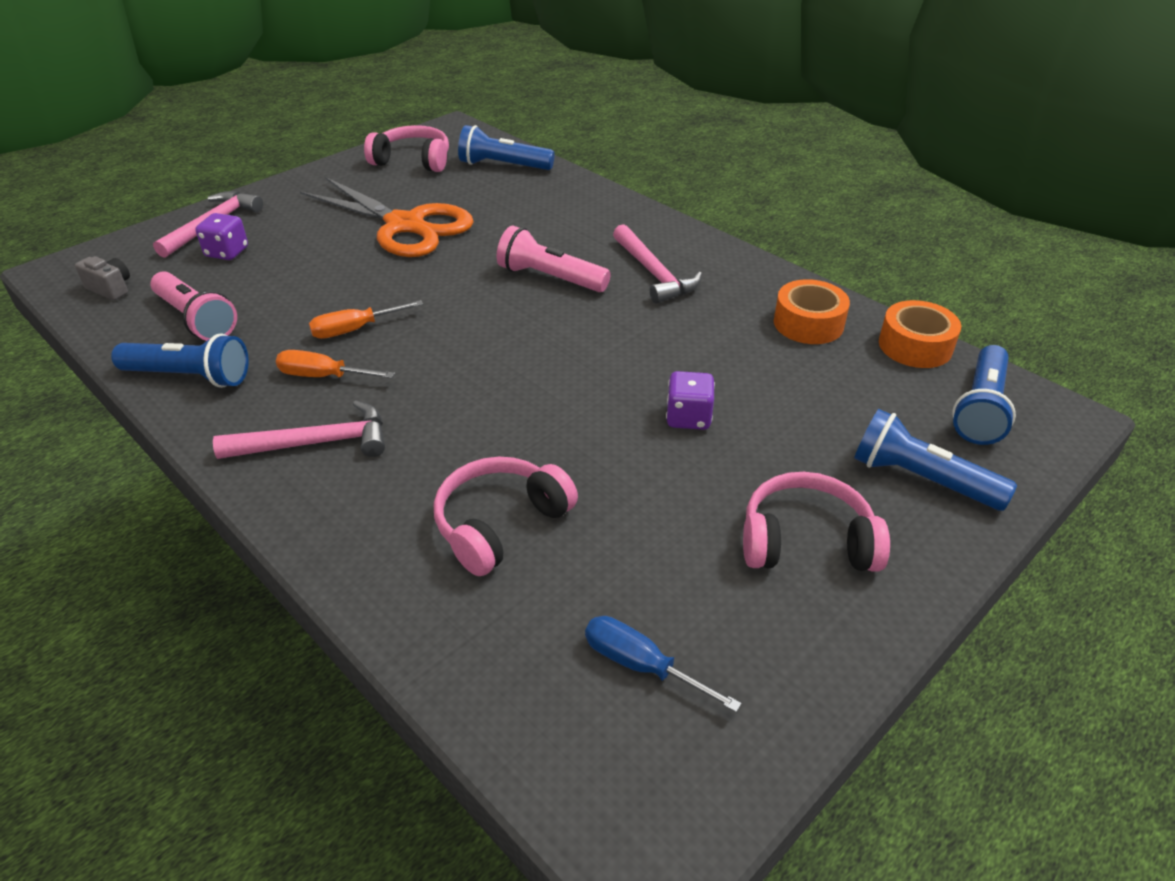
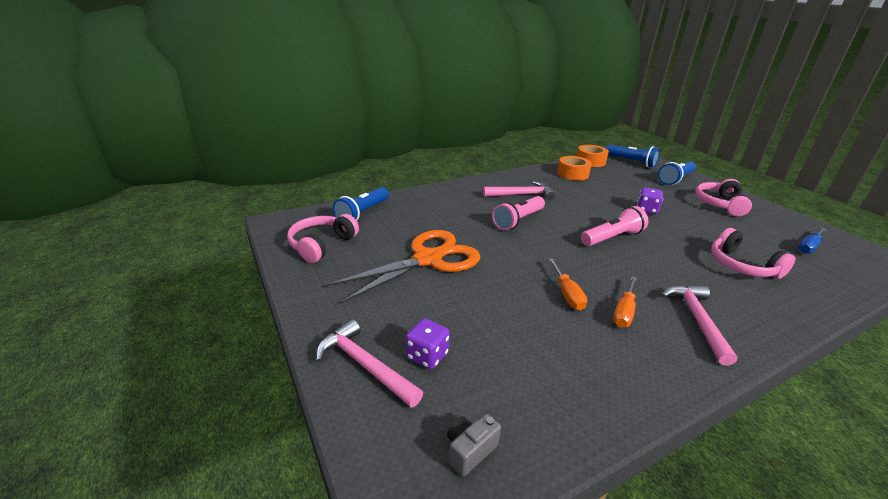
camera: 75 degrees left, 10 degrees down
blue flashlight [111,333,249,388] -> none
pink flashlight [150,271,237,341] -> pink flashlight moved to [581,206,648,246]

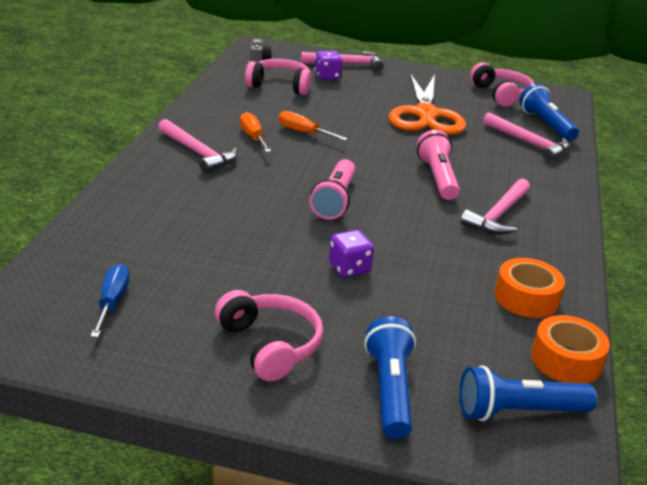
camera: 130 degrees right, 0 degrees up
pink headphones [711,228,796,279] -> pink headphones moved to [245,59,311,95]
none -> pink hammer [483,112,569,161]

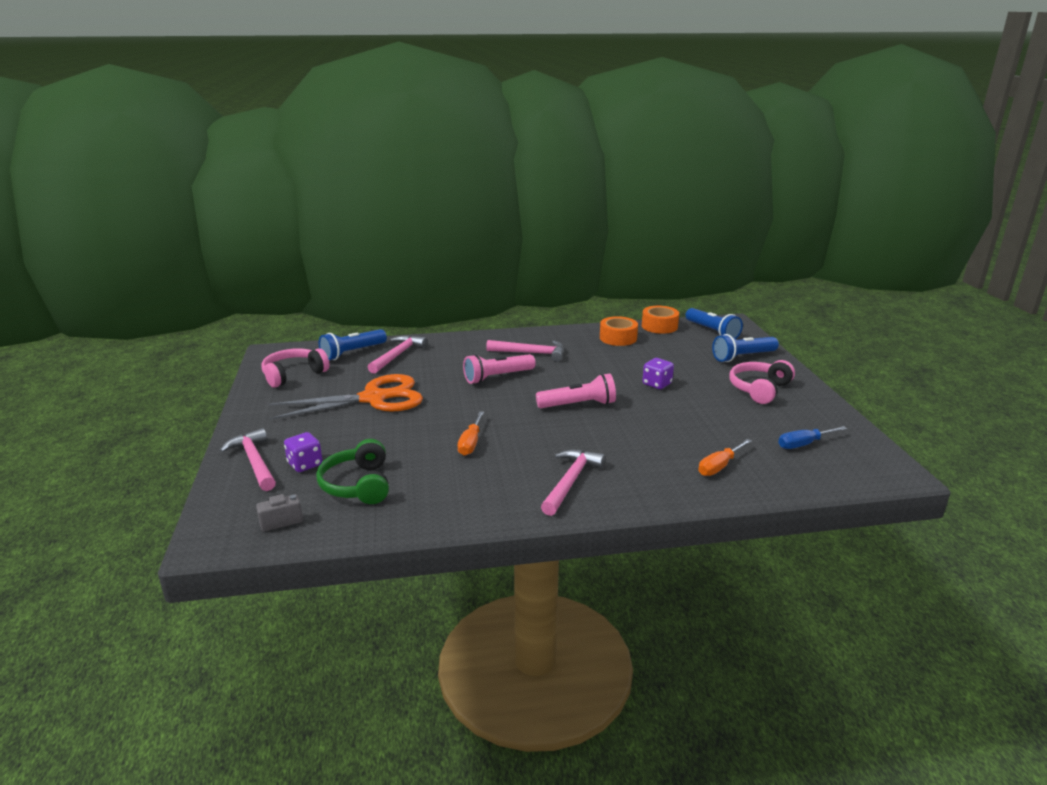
camera: 110 degrees left, 5 degrees down
orange screwdriver [240,112,271,152] -> orange screwdriver moved to [699,439,752,476]
pink headphones [245,59,311,95] -> green headphones [316,439,389,504]

